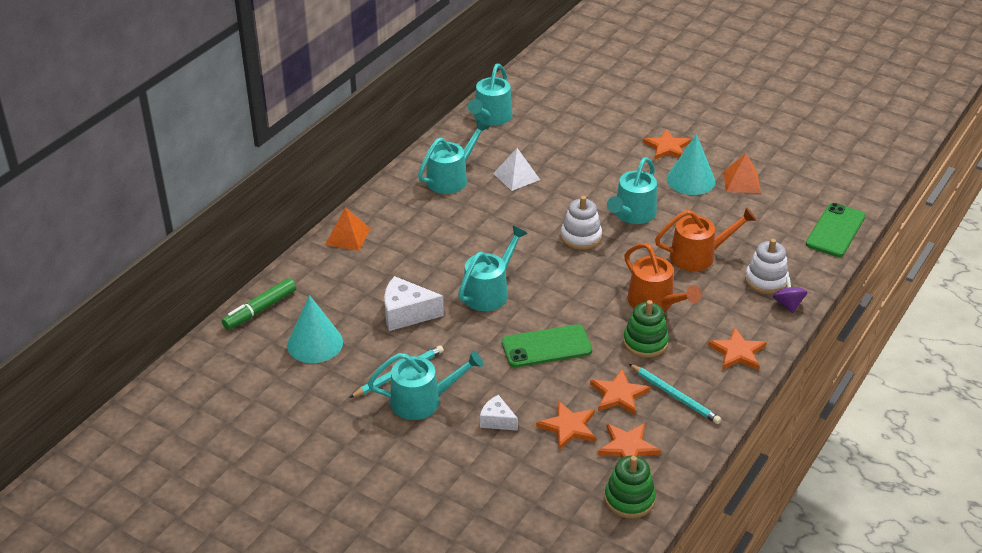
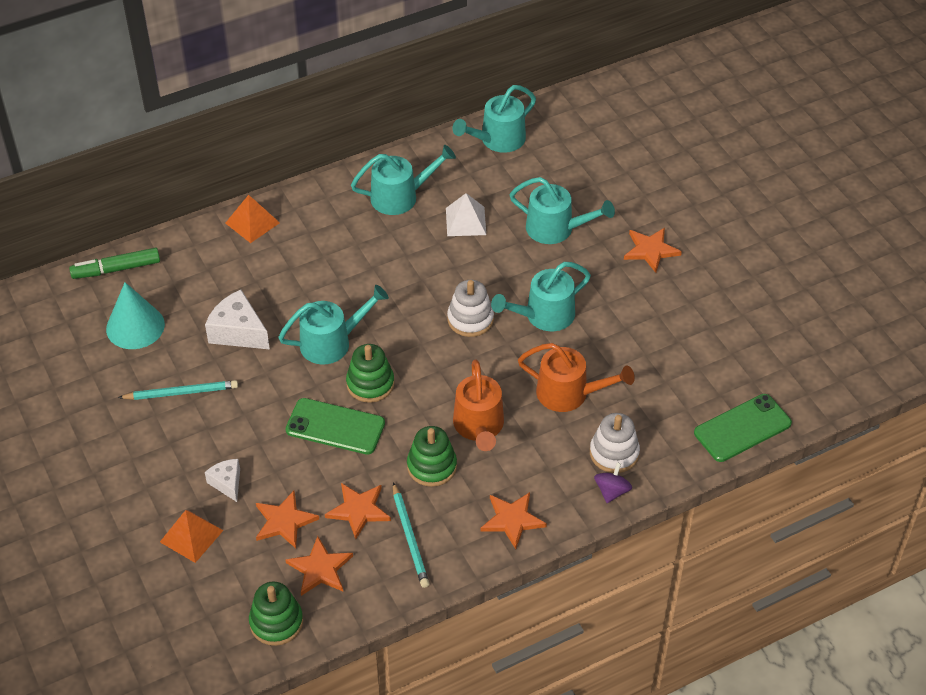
camera: 30 degrees right, 10 degrees up
turquoise watering can [368,351,484,420] -> turquoise watering can moved to [509,177,615,244]
turquoise cone [667,134,715,195] -> none
orange pyramid [723,153,761,193] -> orange pyramid moved to [160,510,224,563]
none -> green stacking toy [346,344,394,403]

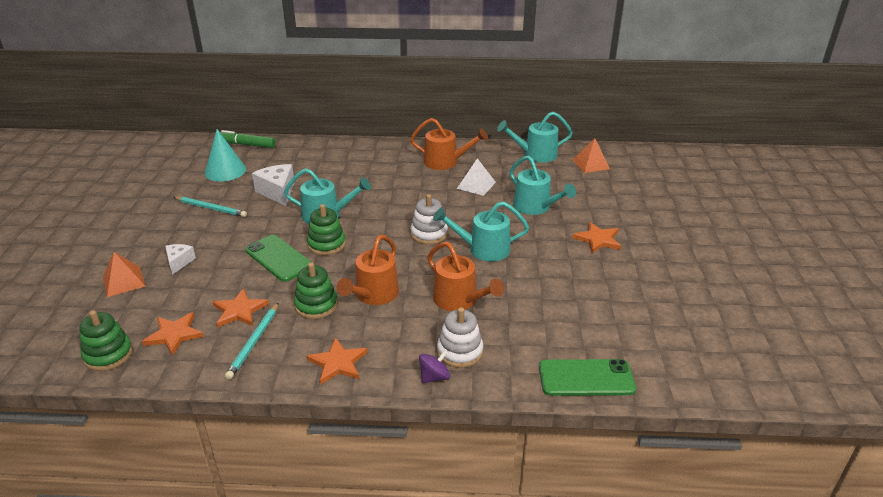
camera: 30 degrees right, 15 degrees down
orange pyramid [225,195,280,243] -> orange pyramid moved to [573,138,610,173]
orange star [256,491,319,548] -> none
turquoise watering can [351,145,456,215] -> orange watering can [410,118,488,170]

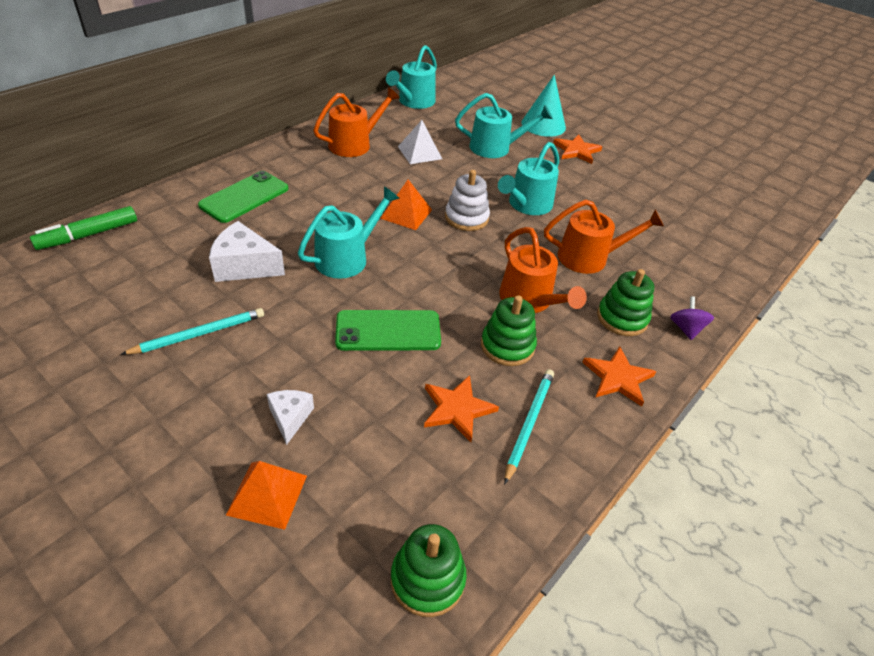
camera: 55 degrees left, 10 degrees up
orange star [142,312,204,356] -> none
white cheese [165,244,196,275] -> white cheese turned 45 degrees clockwise [267,390,314,445]
turquoise cone [205,129,246,182] -> turquoise cone moved to [521,75,566,137]
turquoise pencil [225,302,279,380] -> turquoise pencil turned 120 degrees counterclockwise [504,369,554,485]
green stacking toy [307,204,346,255] -> green stacking toy moved to [597,269,654,336]
white stacking toy [437,307,483,368] -> none
green phone [539,359,636,396] -> green phone moved to [198,171,289,223]
orange pyramid [573,138,610,173] -> orange pyramid moved to [380,179,432,230]

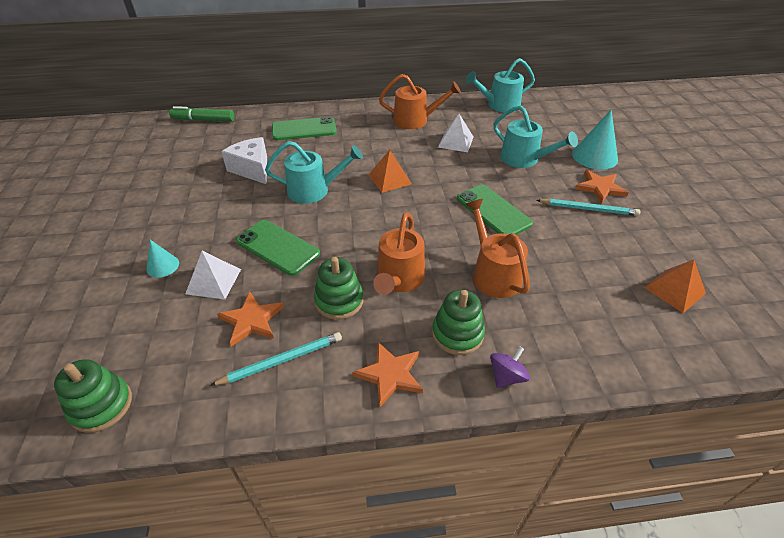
camera: 45 degrees right, 0 degrees up
turquoise pencil [120,308,264,355] -> turquoise pencil moved to [537,199,640,216]
orange pyramid [226,461,307,530] -> orange pyramid moved to [644,260,706,313]
white cheese [267,390,314,445] -> turquoise cone [146,240,179,278]
white stacking toy [445,170,490,231] -> none
turquoise watering can [498,142,559,215] -> green phone [457,185,533,235]
orange watering can [544,199,664,274] -> orange watering can turned 150 degrees counterclockwise [465,199,530,298]
none -> white pyramid [185,251,241,300]

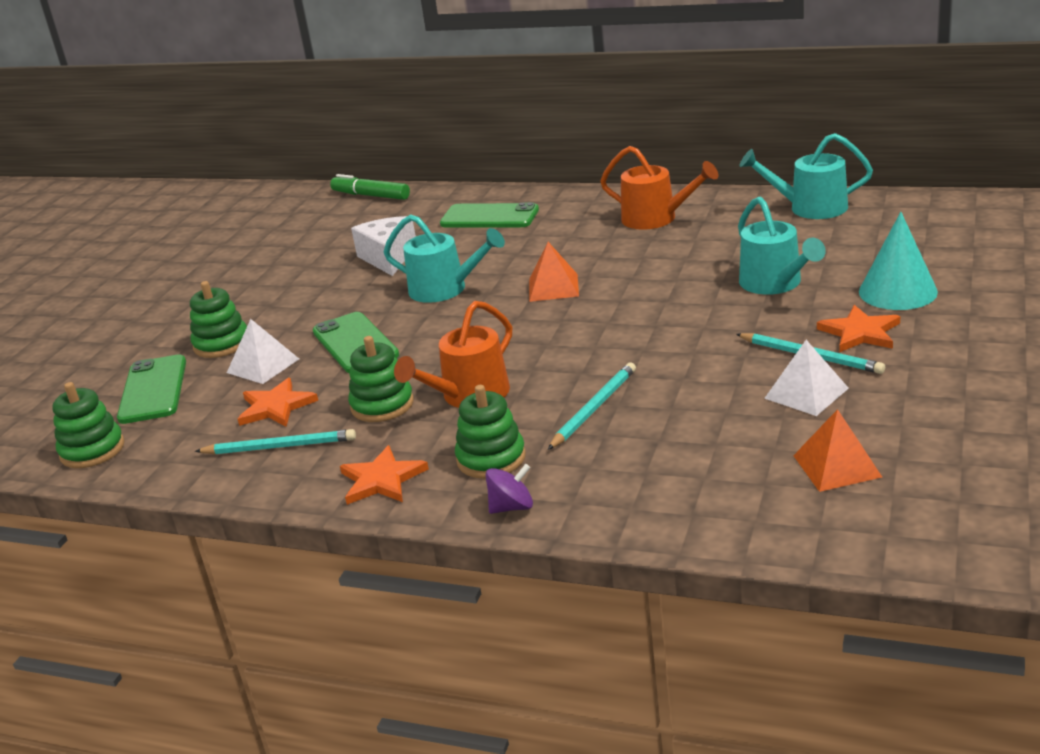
camera: 30 degrees right, 15 degrees down
turquoise cone [146,240,179,278] -> green stacking toy [190,281,247,358]
white pyramid [438,114,473,152] -> white pyramid moved to [764,340,849,416]
green phone [457,185,533,235] -> green phone moved to [117,354,186,424]
orange watering can [465,199,530,298] -> turquoise pencil [548,362,636,450]

